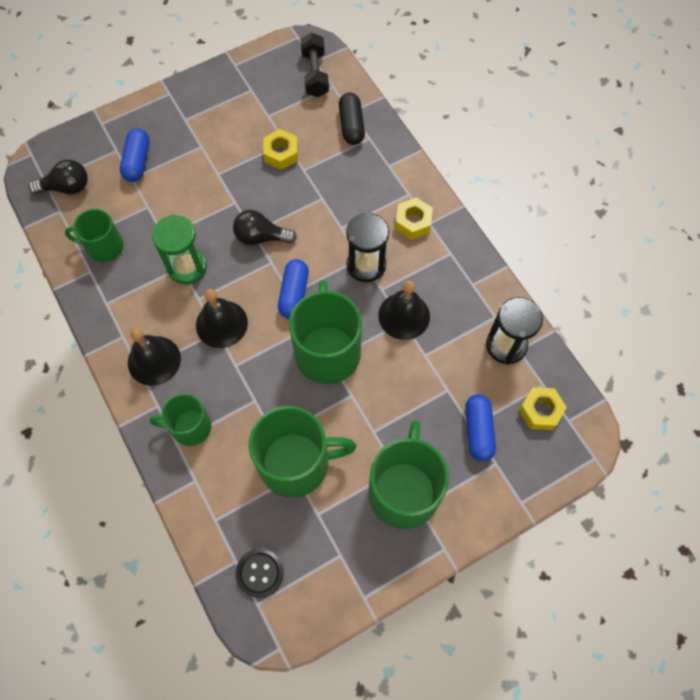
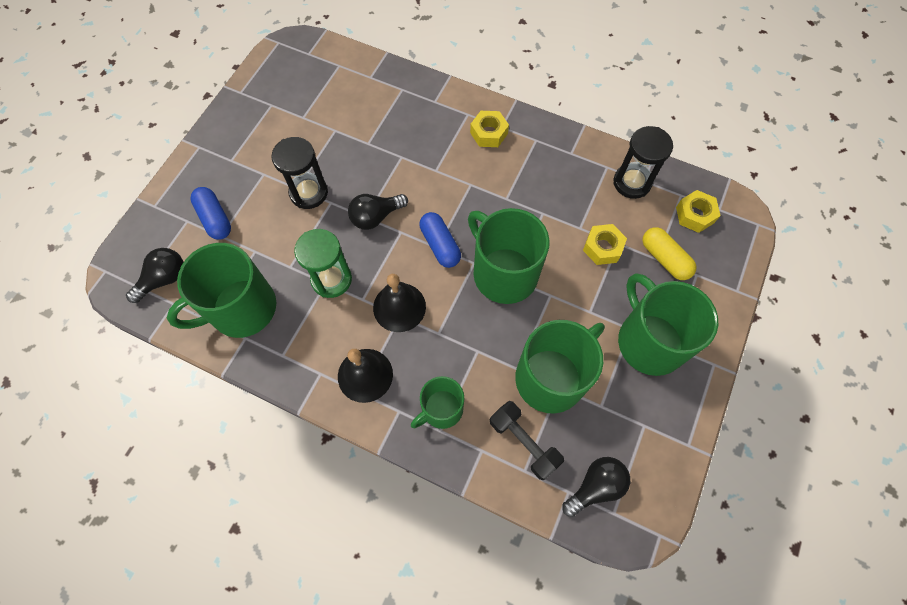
camera: 35 degrees left, 0 degrees up
green mug [65,209,123,262] -> green mug [167,243,276,338], size x1.71
black button [236,548,284,598] -> black light bulb [562,457,630,517]
yellow nut [263,129,298,170] -> yellow nut moved to [583,224,627,265]
black dumbbell [300,33,329,97] -> black dumbbell moved to [490,401,564,480]
black capsule [339,93,365,145] -> none
black hourglass [346,212,389,282] -> black hourglass moved to [271,137,328,209]
black bell [378,280,430,340] -> none
blue capsule [465,394,496,462] -> yellow capsule [642,227,696,280]

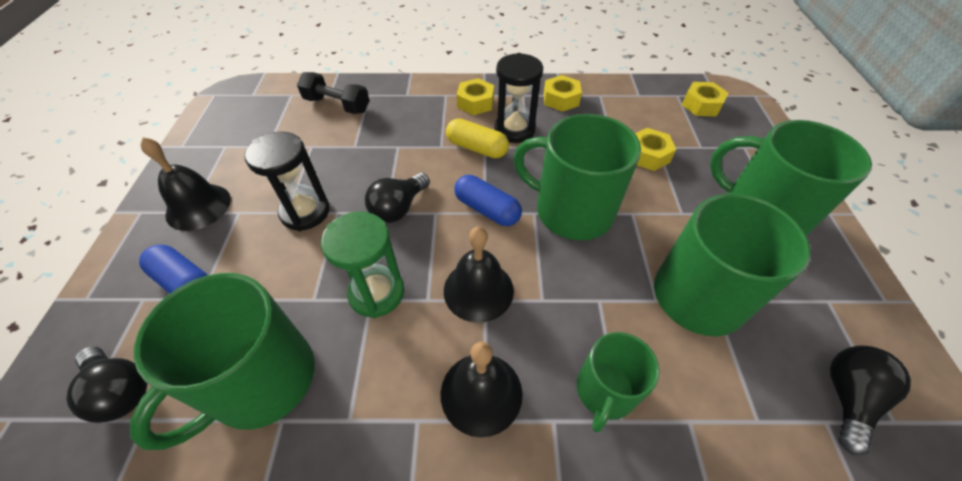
camera: 25 degrees left, 15 degrees down
black light bulb [126,248,184,303] -> black light bulb turned 105 degrees clockwise [66,346,147,423]
black dumbbell [490,401,564,480] -> black dumbbell moved to [297,72,370,114]
black hourglass [613,126,673,199] -> black hourglass moved to [494,53,543,143]
yellow capsule [642,227,696,280] -> yellow capsule moved to [446,118,509,159]
none -> black bell [141,137,231,231]
none -> yellow nut [544,75,582,112]

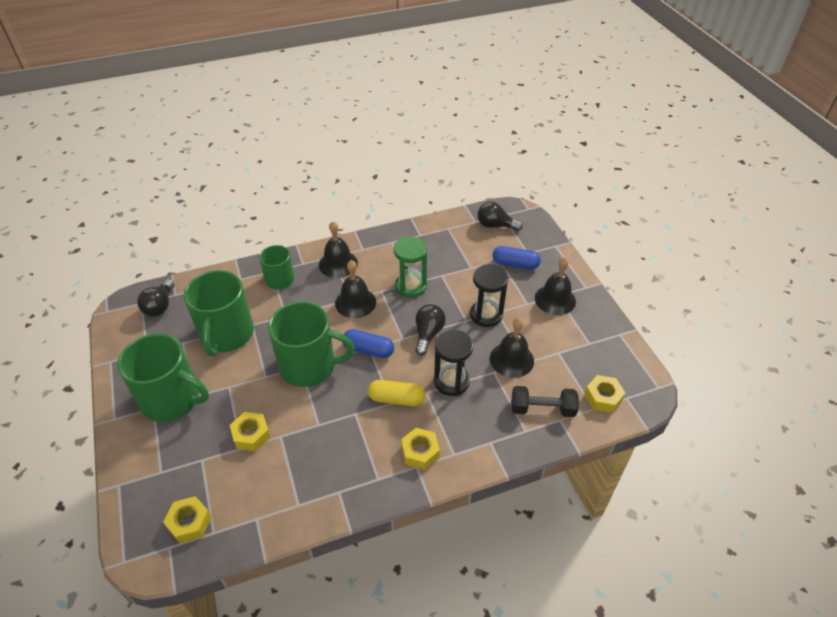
camera: 160 degrees right, 5 degrees down
green mug [130,273,315,450] -> none
black hourglass [494,53,543,143] -> black hourglass moved to [434,330,473,396]
yellow nut [544,75,582,112] -> yellow nut moved to [584,375,625,413]
none -> black bell [490,318,534,378]

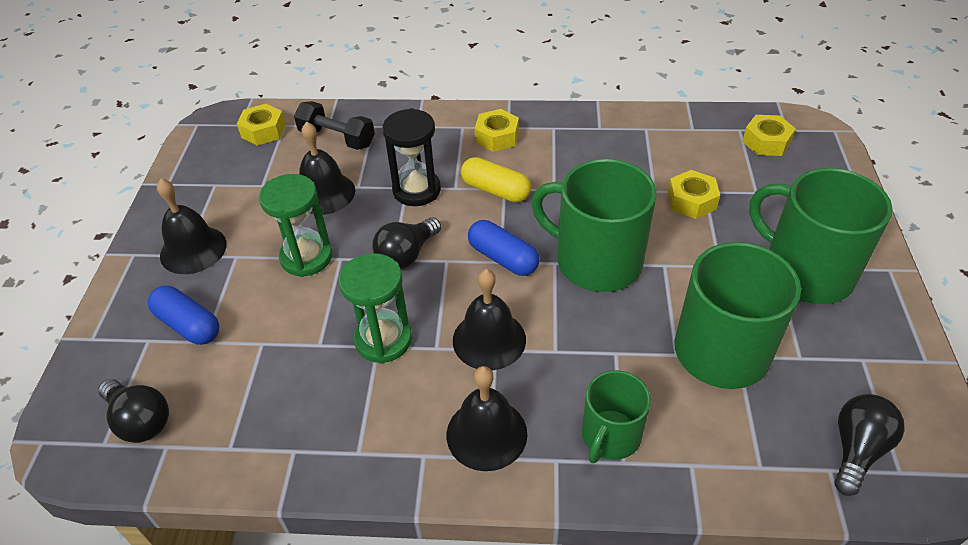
camera: 155 degrees left, 0 degrees up
black hourglass [470,264,508,327] -> green hourglass [259,174,333,277]

